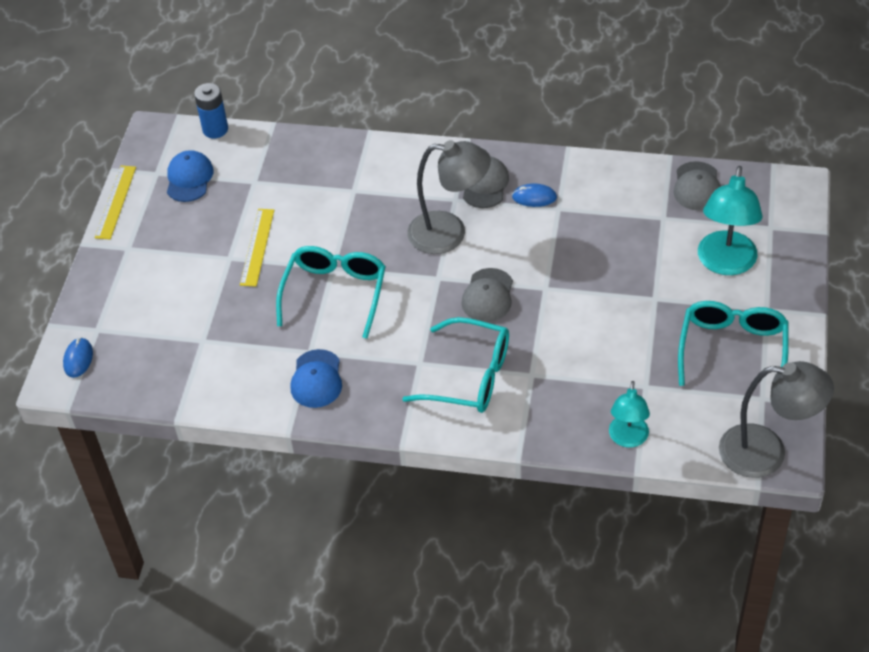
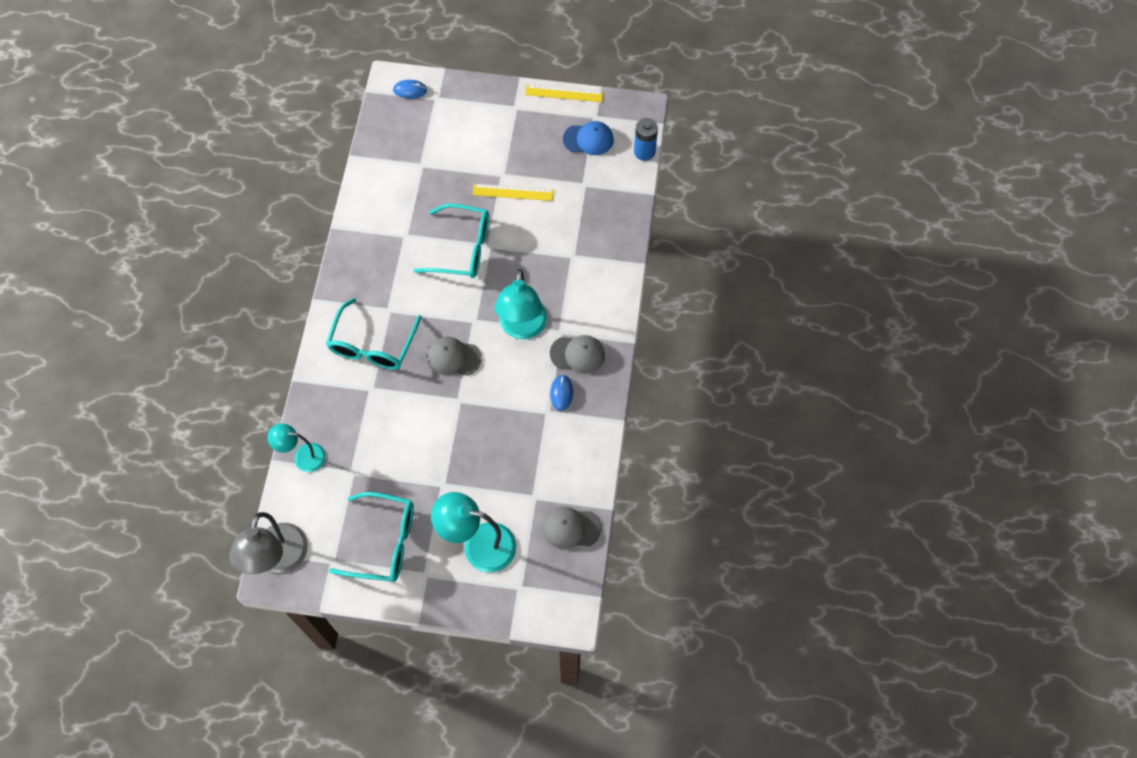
camera: 85 degrees right, 15 degrees up
blue cap [290,349,342,408] -> none
grey lamp [407,140,491,254] -> turquoise lamp [495,269,547,339]

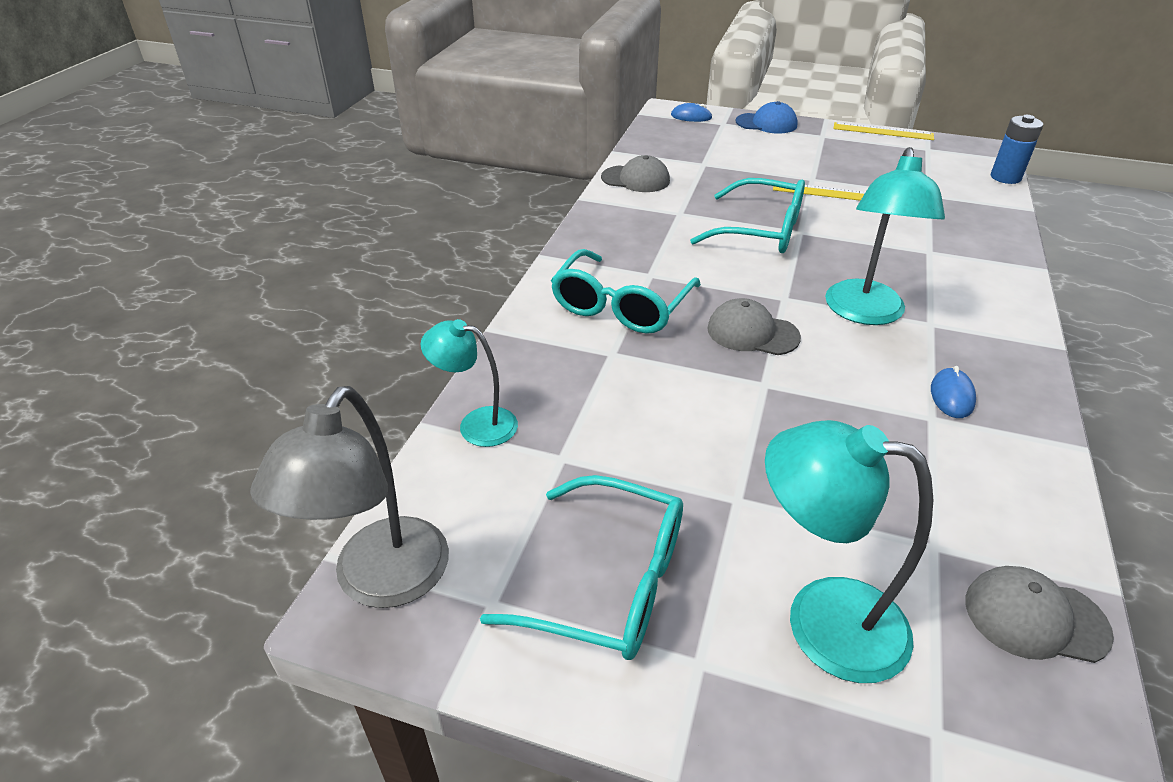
camera: 10 degrees right, 25 degrees down
grey cap [550,335,605,374] -> grey cap moved to [601,155,670,192]
blue cap [563,121,614,155] -> blue cap moved to [735,101,797,134]

